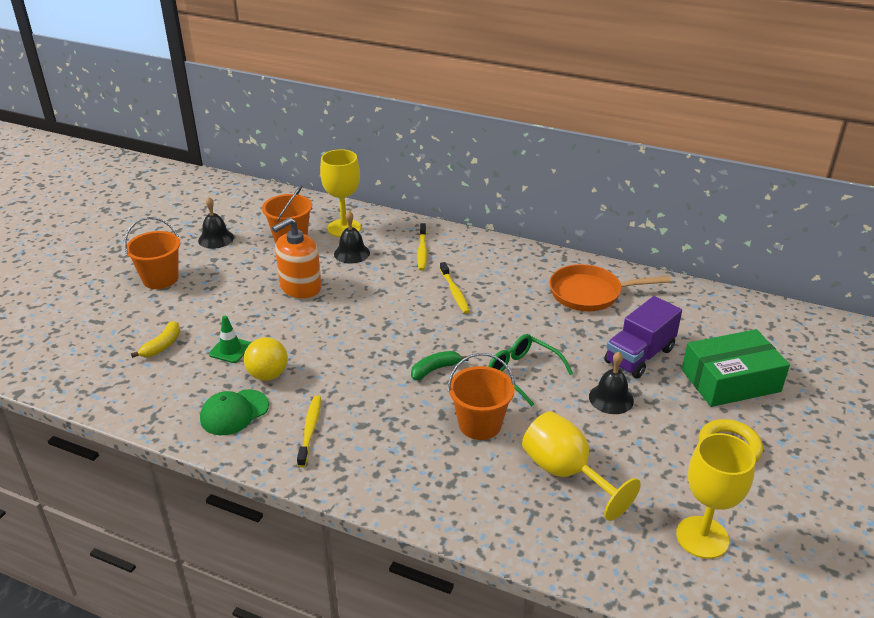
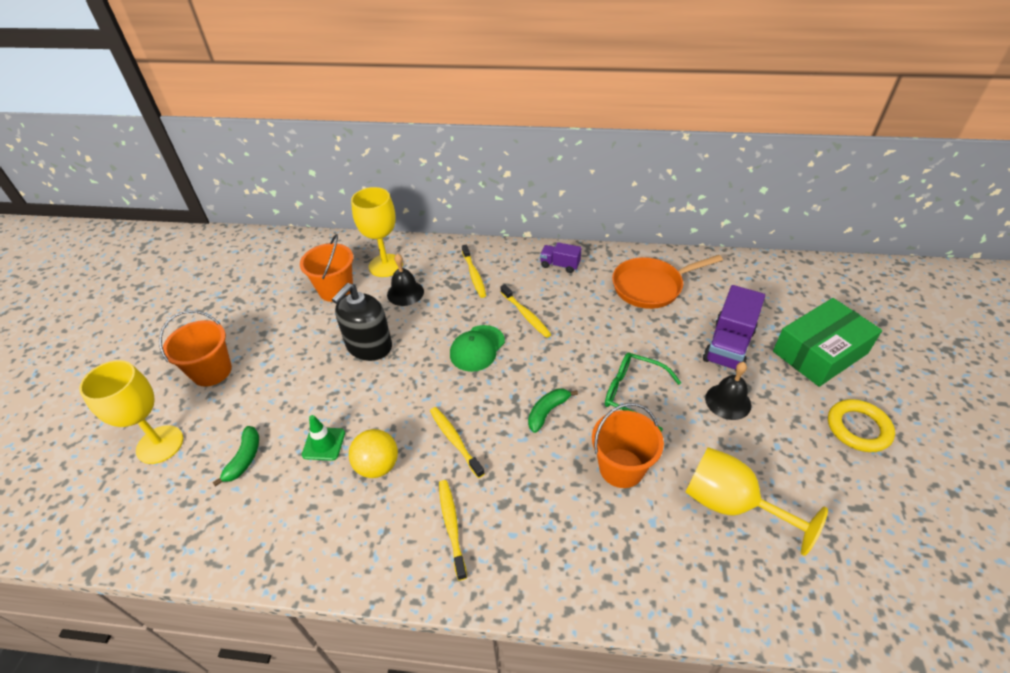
camera: 15 degrees left, 10 degrees up
yellow banana [131,321,180,358] -> green banana [212,426,259,487]
black bell [198,197,234,249] -> none
green cap [200,389,269,435] -> green cap moved to [450,325,505,372]
orange soap dispenser [272,217,322,299] -> black soap dispenser [332,283,392,361]
yellow goblet [676,433,756,559] -> yellow goblet moved to [79,360,183,464]
none -> yellow toothbrush [430,407,485,478]
none -> purple truck [540,242,581,273]

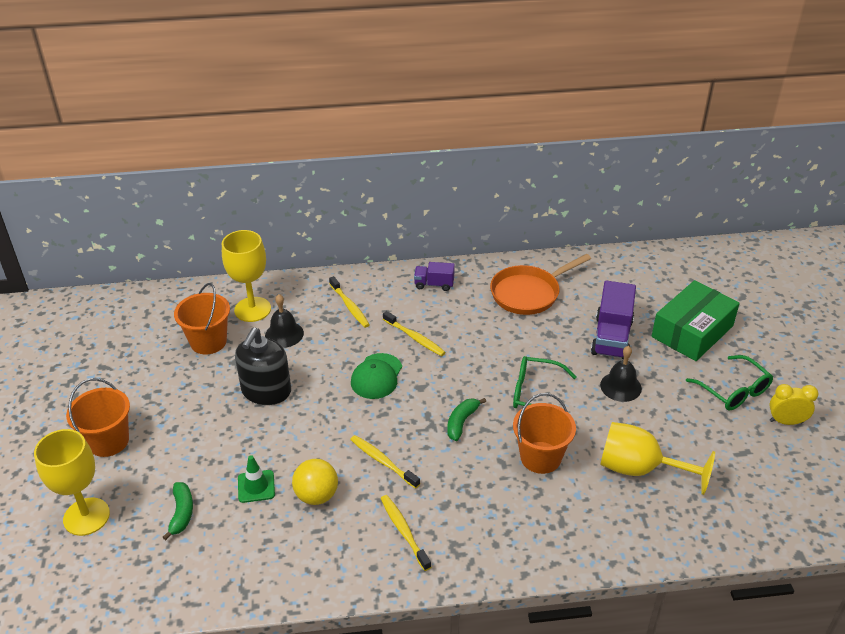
camera: 15 degrees left, 5 degrees down
yellow ring [828,399,895,452] -> green glasses [686,355,773,411]
none -> yellow clock [769,384,818,425]

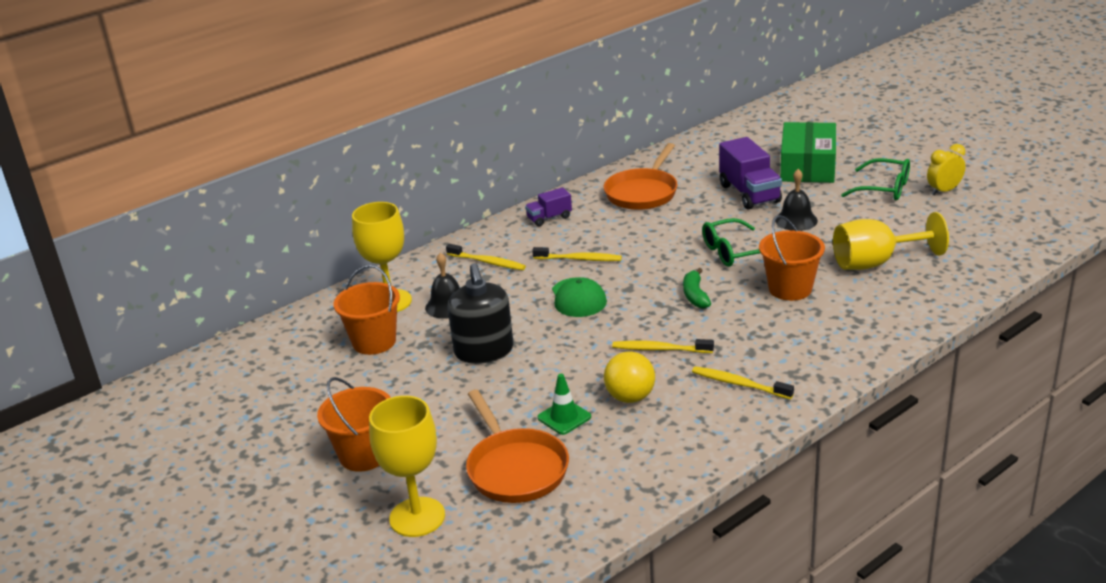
camera: 30 degrees left, 10 degrees down
green banana [162,482,193,540] -> orange pan [466,389,569,503]

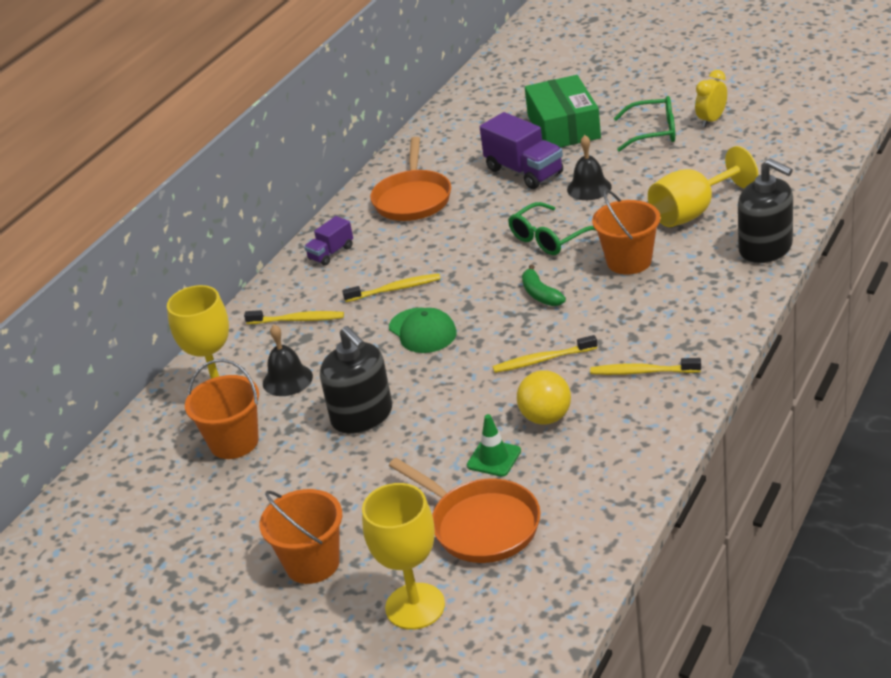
camera: 20 degrees left, 5 degrees up
none -> black soap dispenser [738,159,793,263]

